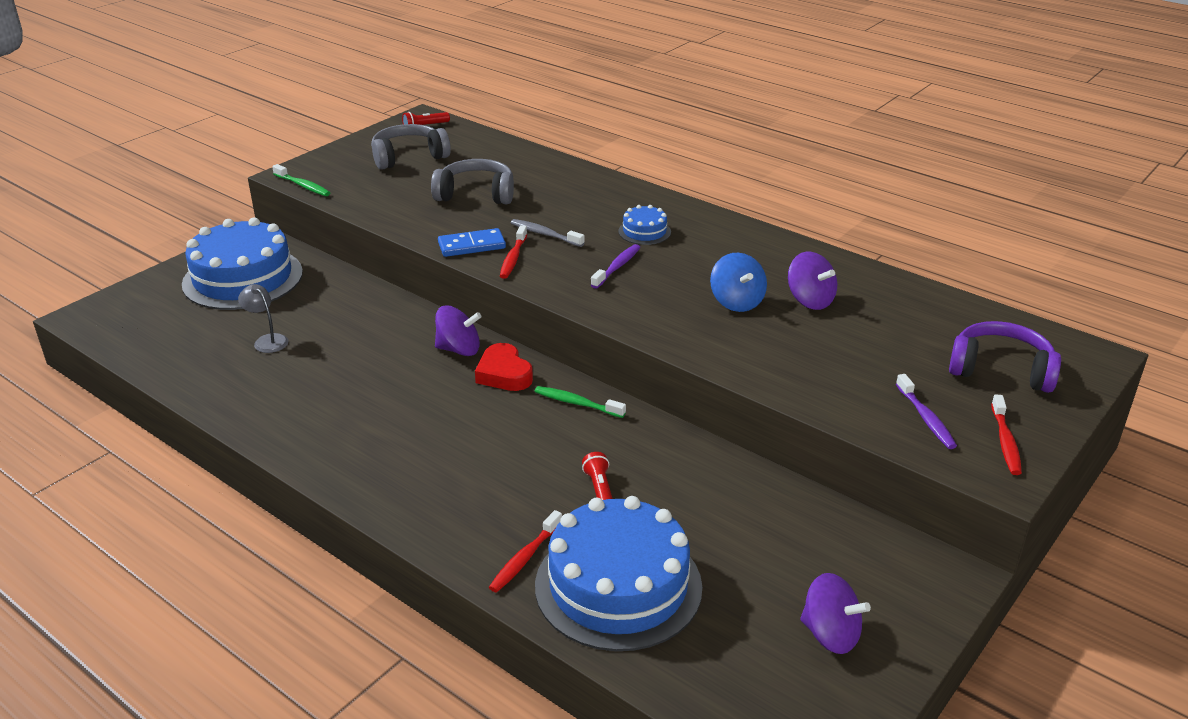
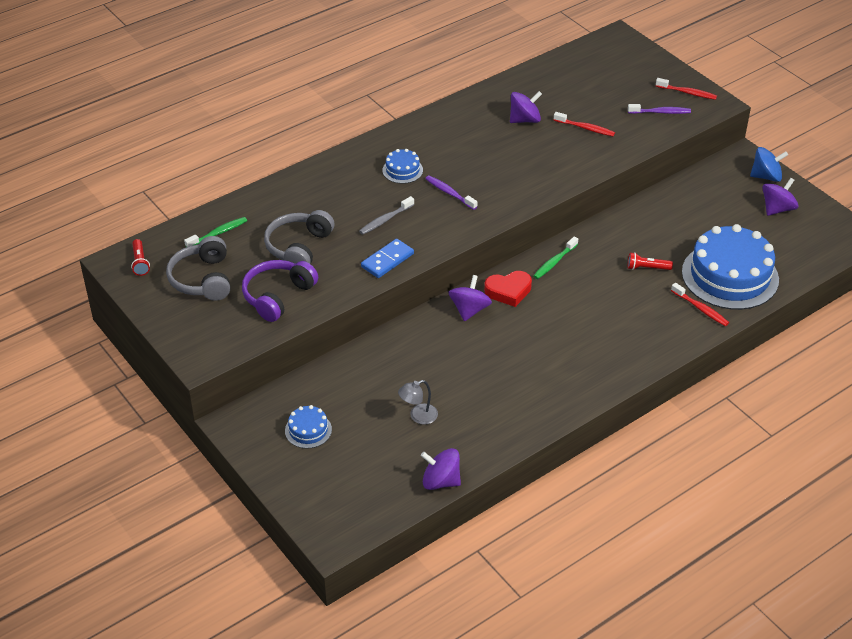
camera: 75 degrees left, 10 degrees up
blue cake [182,217,303,310] -> blue cake [285,405,332,449], size x0.44
green toothbrush [272,164,330,196] -> green toothbrush moved to [184,217,247,247]
blue domino [438,228,506,257] -> blue domino turned 45 degrees clockwise [361,239,414,278]
red toothbrush [500,225,527,279] -> red toothbrush moved to [554,112,615,136]
blue spinning top [710,253,767,312] -> blue spinning top moved to [750,147,788,182]
purple headphones [949,321,1061,393] -> purple headphones moved to [242,260,318,322]
none -> purple spinning top [421,448,461,490]

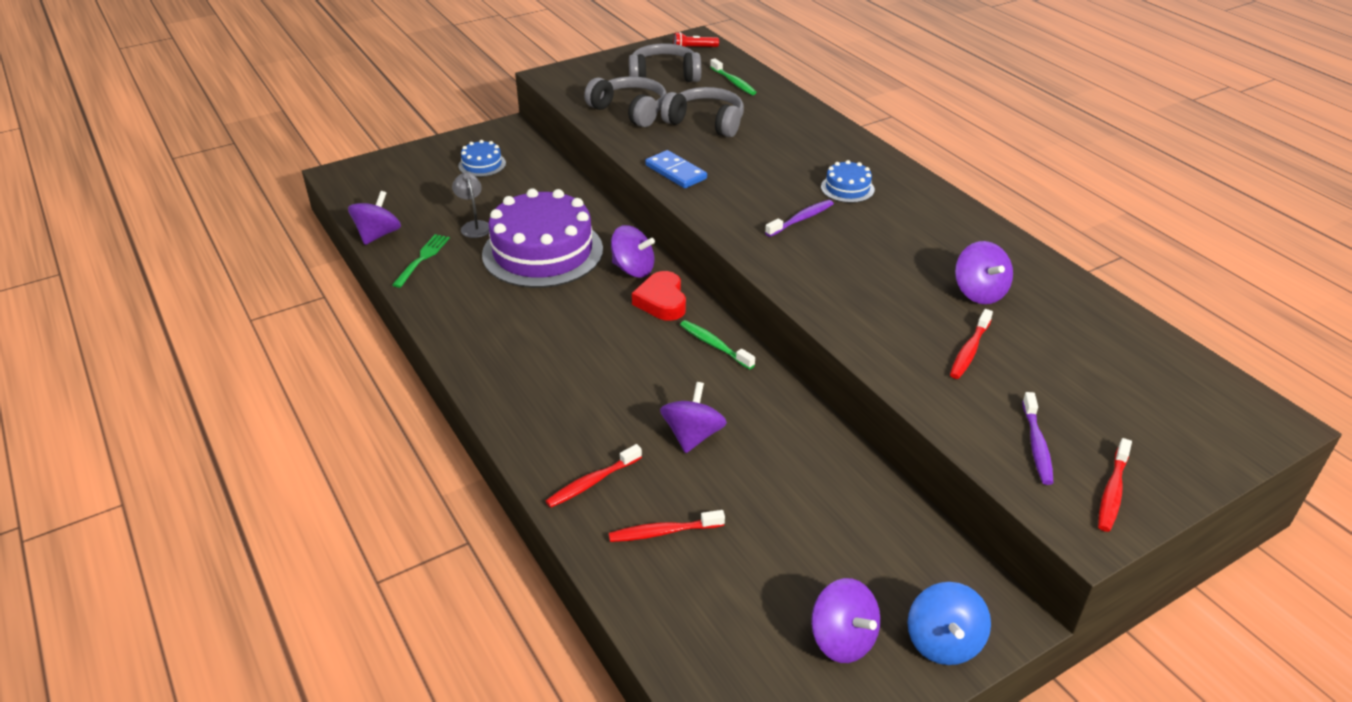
camera: 95 degrees right, 5 degrees down
purple headphones [242,260,318,322] -> grey headphones [584,76,667,127]
grey toothbrush [359,196,414,235] -> none
red flashlight [628,252,673,270] -> purple spinning top [660,382,727,453]
blue cake [682,224,779,310] -> red toothbrush [609,510,725,542]
none -> green fork [392,234,450,288]
none -> purple cake [482,188,603,288]

